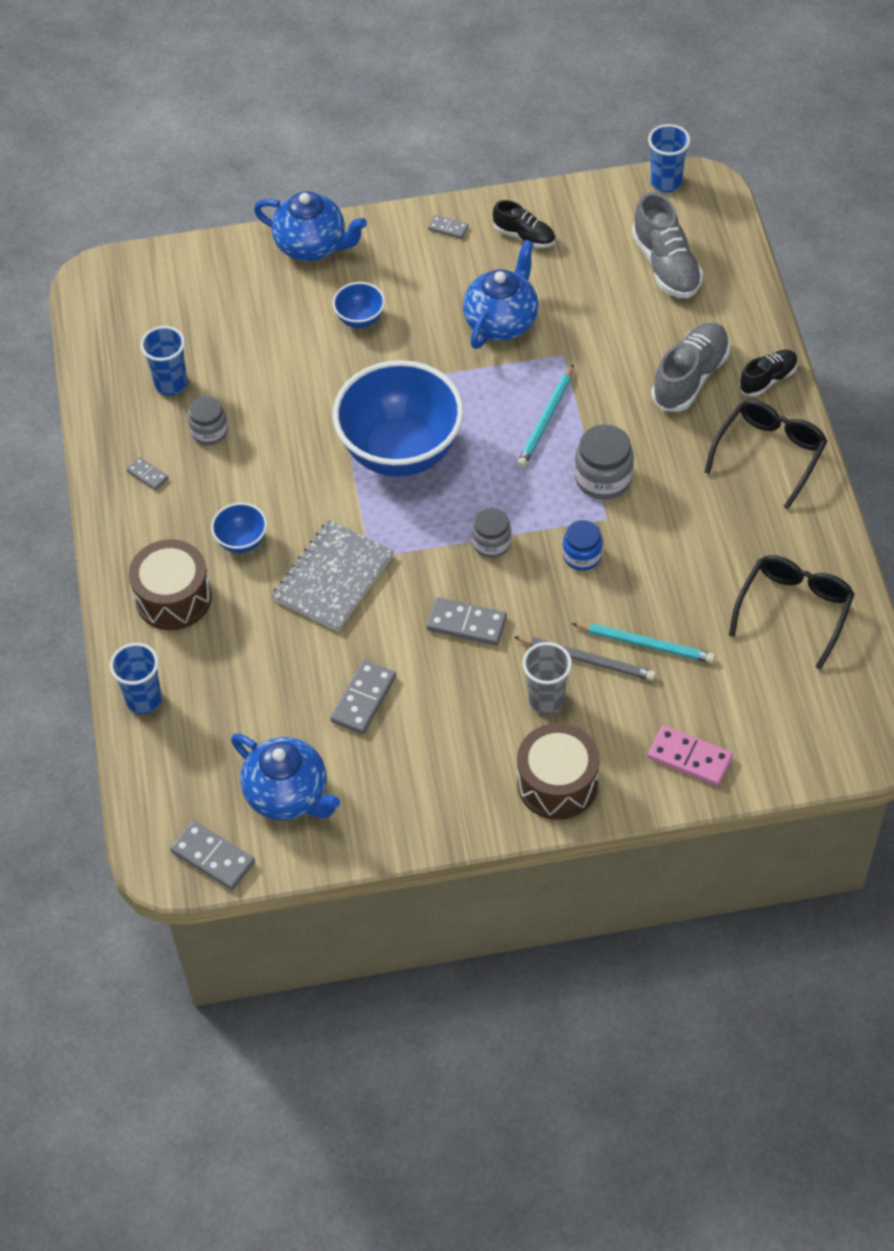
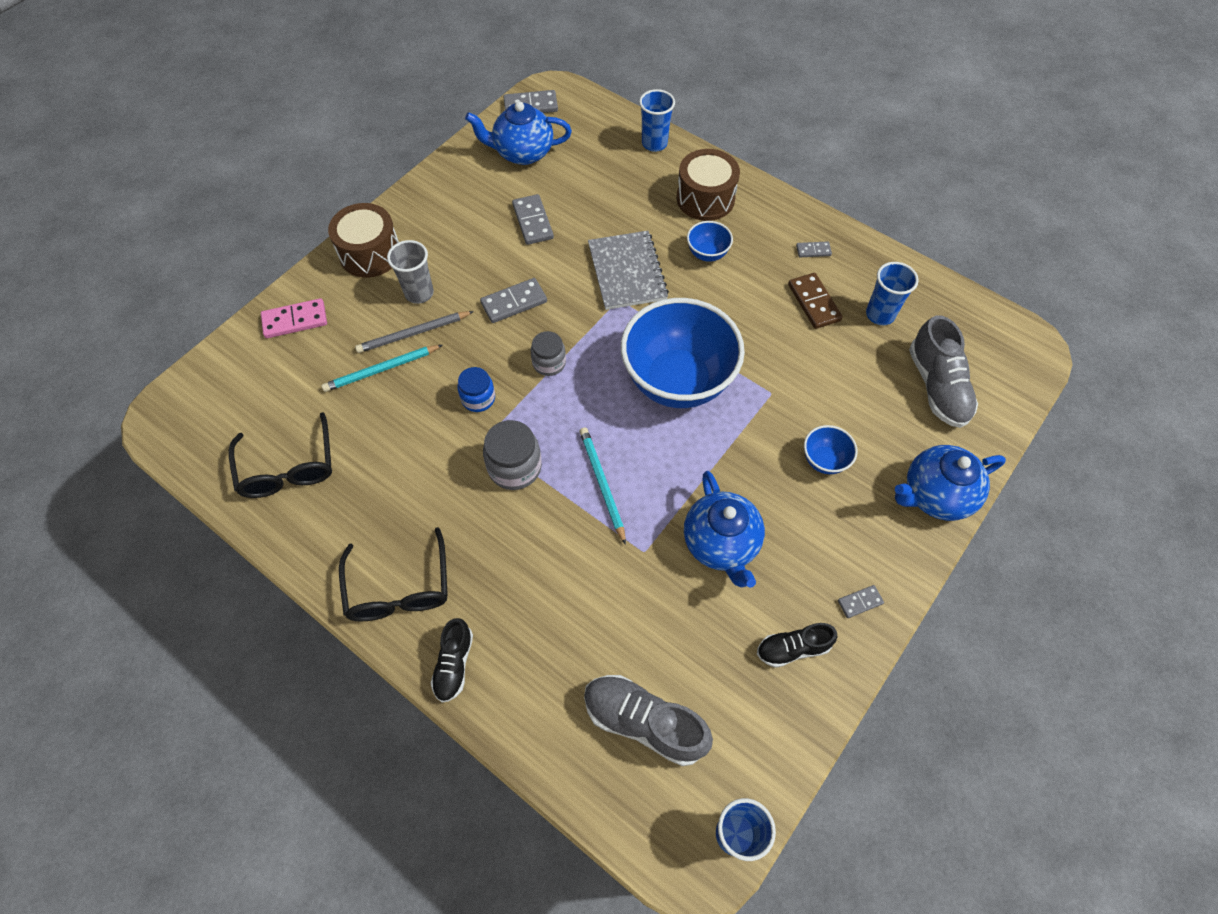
camera: 135 degrees right, 5 degrees up
grey jar [188,396,228,445] -> brown domino [788,273,843,329]
grey shoe [651,322,730,412] -> grey shoe moved to [909,315,978,428]

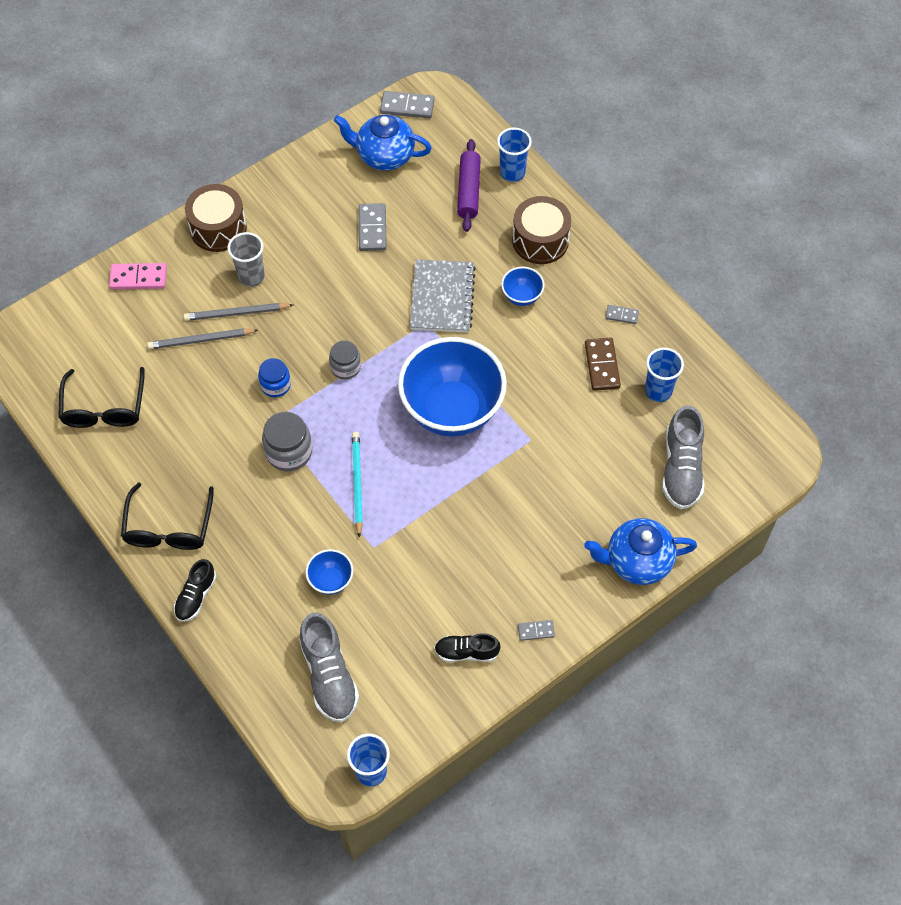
camera: 15 degrees right, 0 degrees up
turquoise pencil [321,345,443,392] -> grey pencil [147,328,258,349]
grey domino [480,278,547,323] -> none
grey shoe [584,675,713,766] -> grey shoe turned 150 degrees counterclockwise [299,612,359,722]
blue teapot [684,471,765,588] -> none
blue bowl [804,425,857,474] -> blue bowl moved to [305,549,353,595]
none -> purple rolling pin [457,139,481,232]

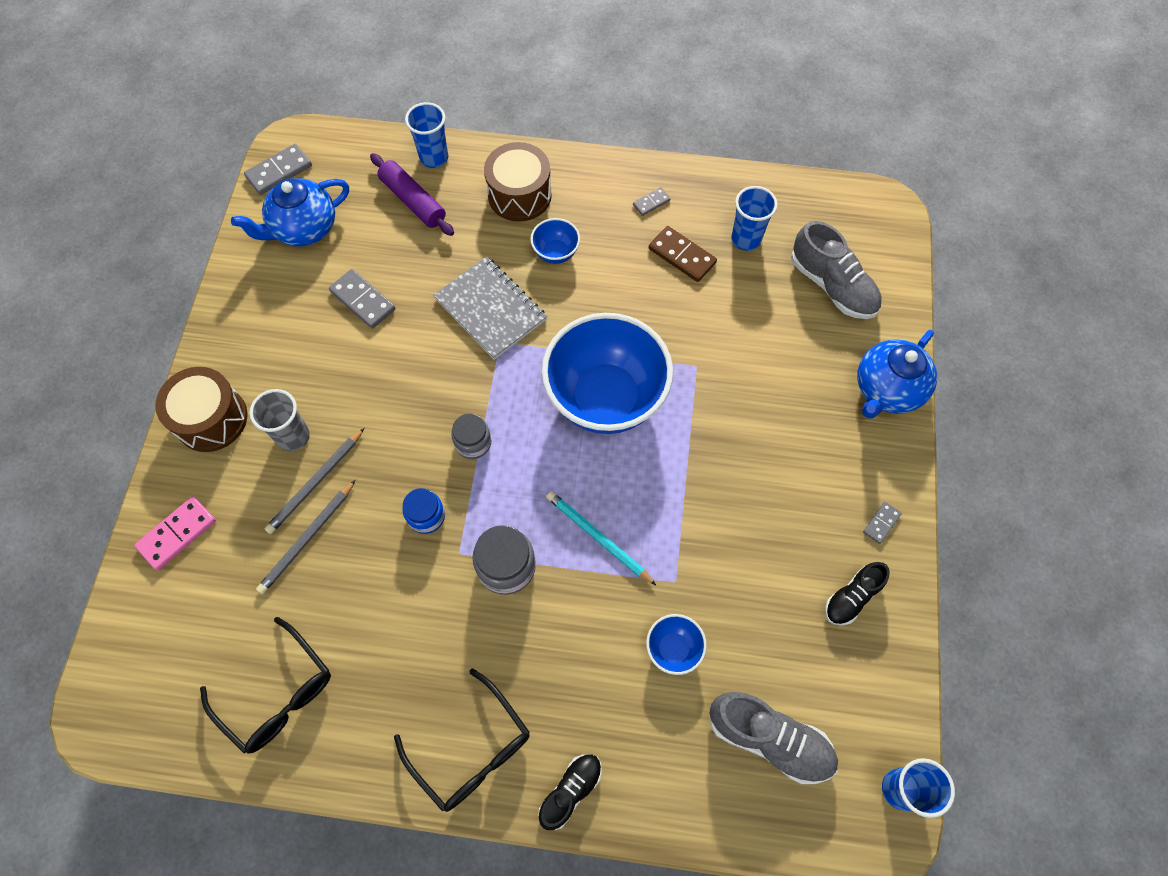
camera: 45 degrees left, 5 degrees up
black shoe [174,559,216,622] -> black shoe turned 120 degrees counterclockwise [539,754,602,830]

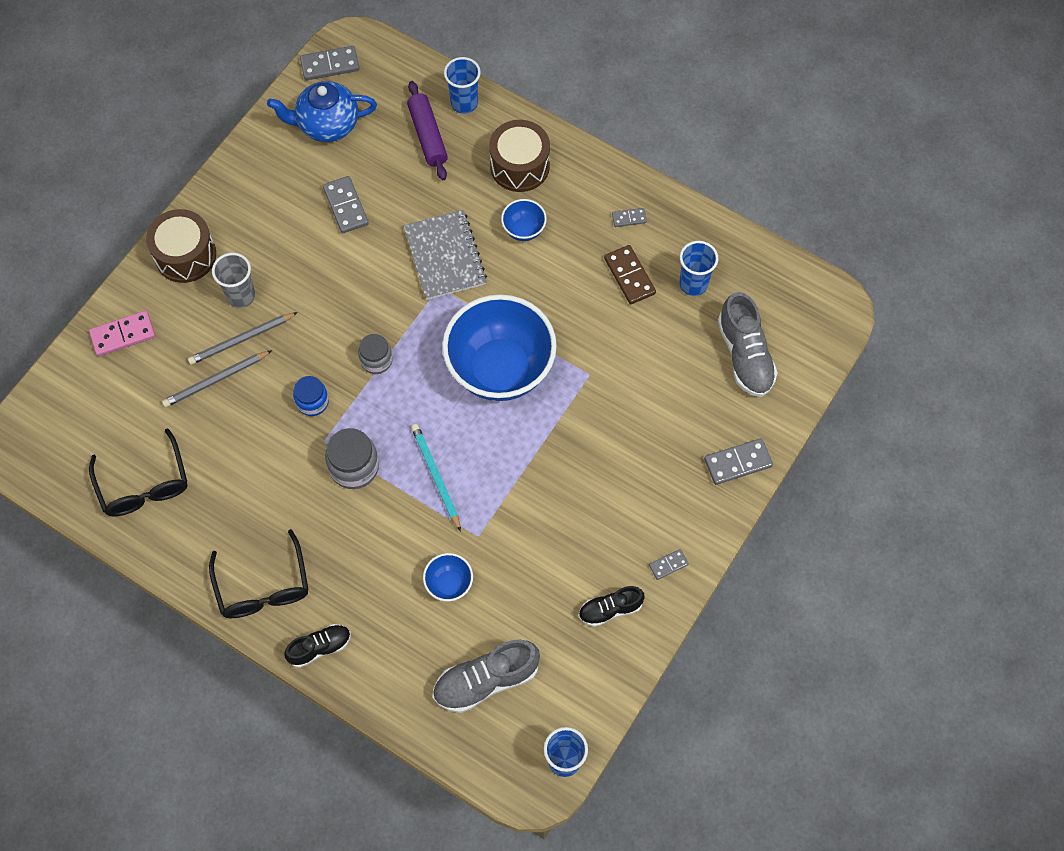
camera: 25 degrees right, 0 degrees up
grey shoe [709,692,838,784] -> grey shoe turned 105 degrees clockwise [433,640,540,713]
blue teapot [857,330,937,418] -> grey domino [704,438,773,485]

